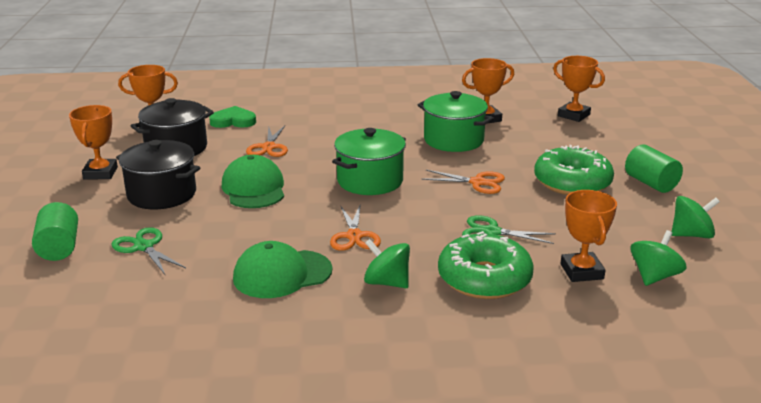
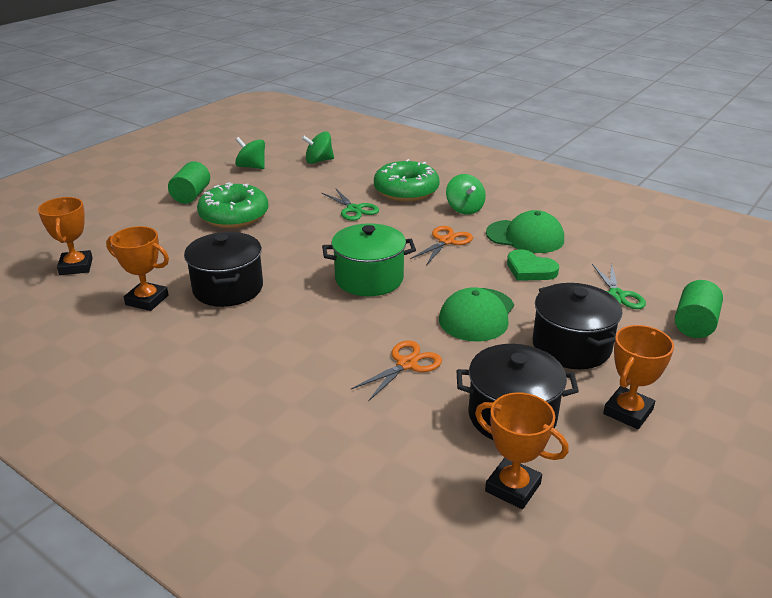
camera: 140 degrees left, 5 degrees up
green heart [209,106,256,128] -> green heart moved to [507,249,559,281]
green pot [418,91,494,152] -> black pot [184,232,263,307]
orange scissors [421,170,505,194] -> none
orange trophy [560,190,617,282] -> none

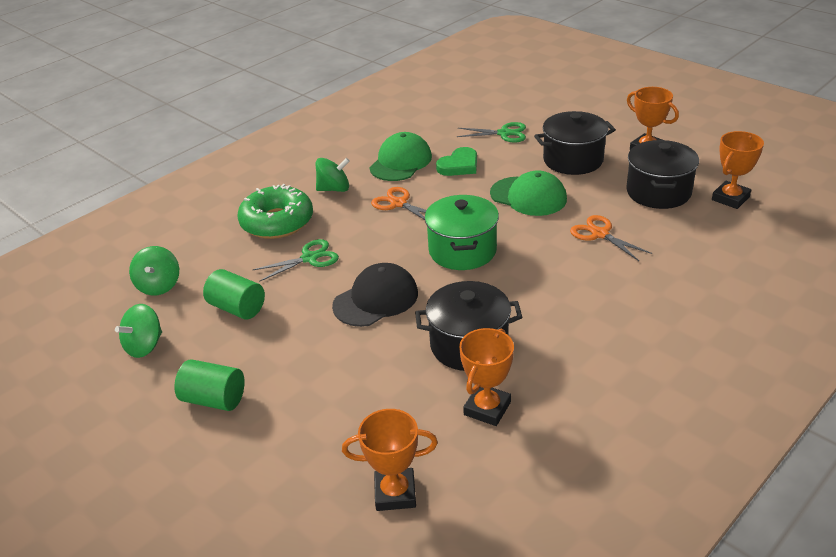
camera: 80 degrees left, 5 degrees up
green donut [197,182,269,228] -> none
green cylinder [675,280,723,338] -> green cylinder moved to [203,269,265,319]
none -> black cap [332,263,418,327]

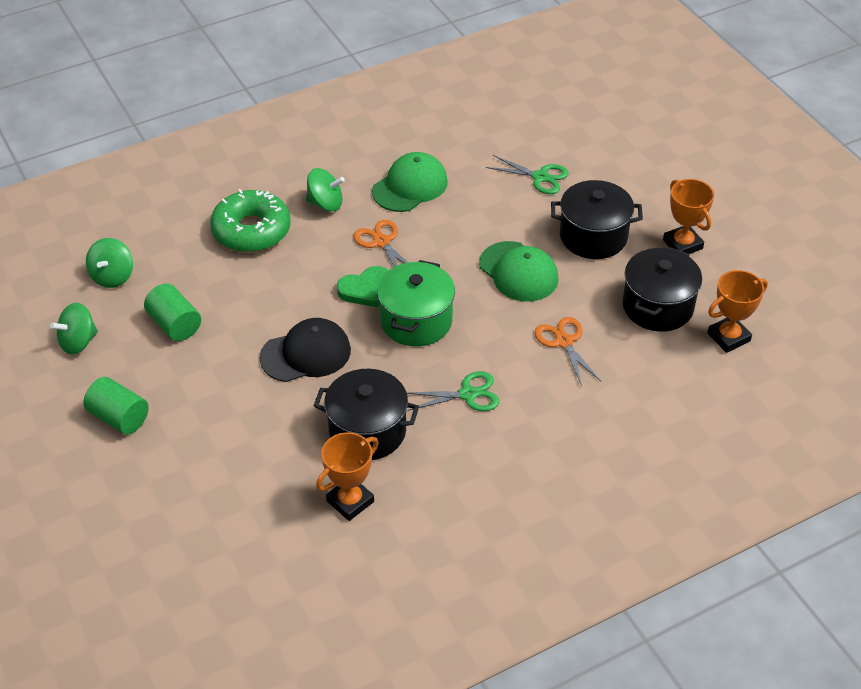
camera: 15 degrees right, 10 degrees up
green scissors [253,239,339,282] -> green scissors moved to [406,371,499,411]
orange trophy [342,409,438,511] -> none
green heart [436,147,477,176] -> green heart moved to [337,266,389,308]

